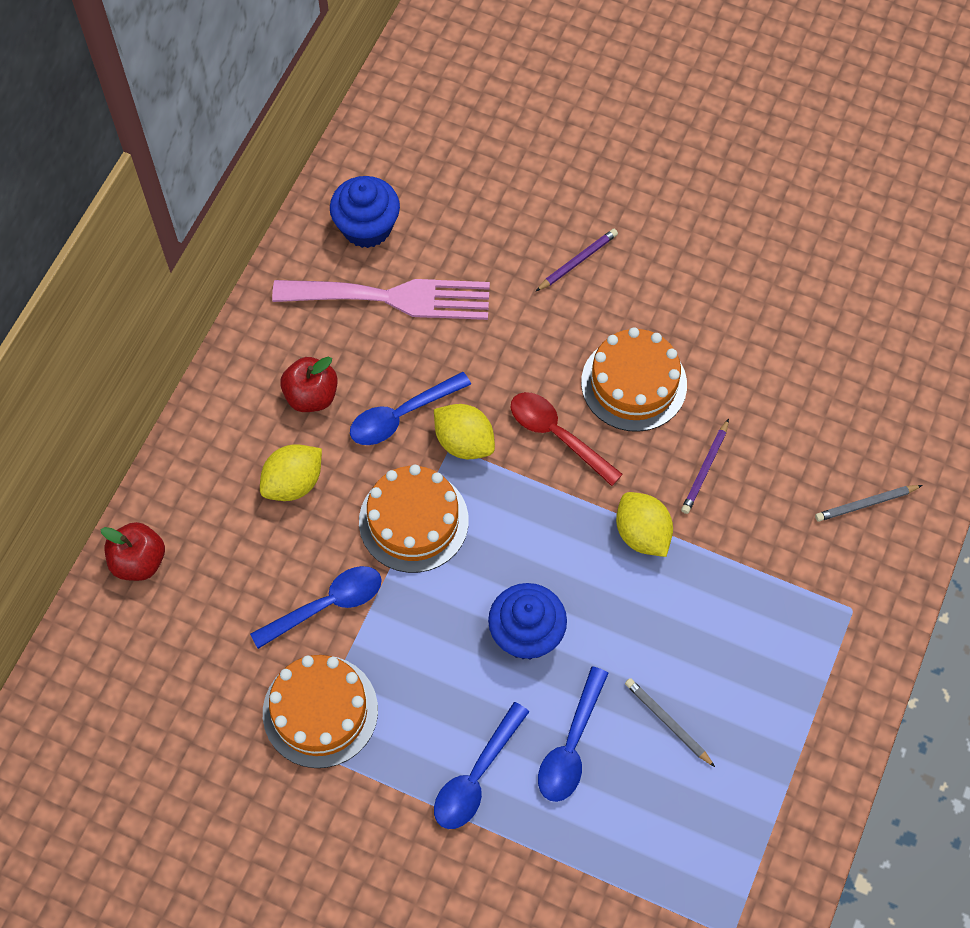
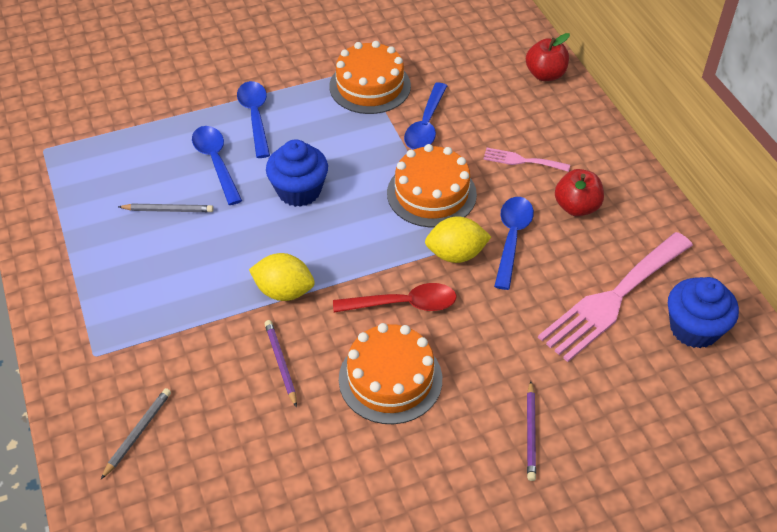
camera: 135 degrees right, 15 degrees down
yellow lemon [260,444,322,501] -> pink fork [483,148,570,172]

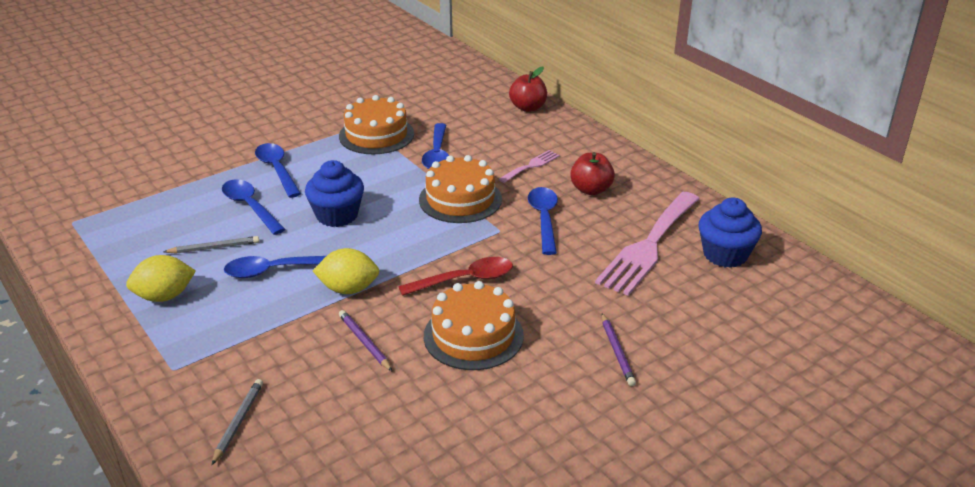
camera: 15 degrees left, 15 degrees down
yellow lemon [425,217,491,263] -> yellow lemon moved to [126,255,196,302]
pink fork [483,148,570,172] -> pink fork turned 135 degrees clockwise [498,150,560,183]
none -> blue spoon [224,256,326,278]

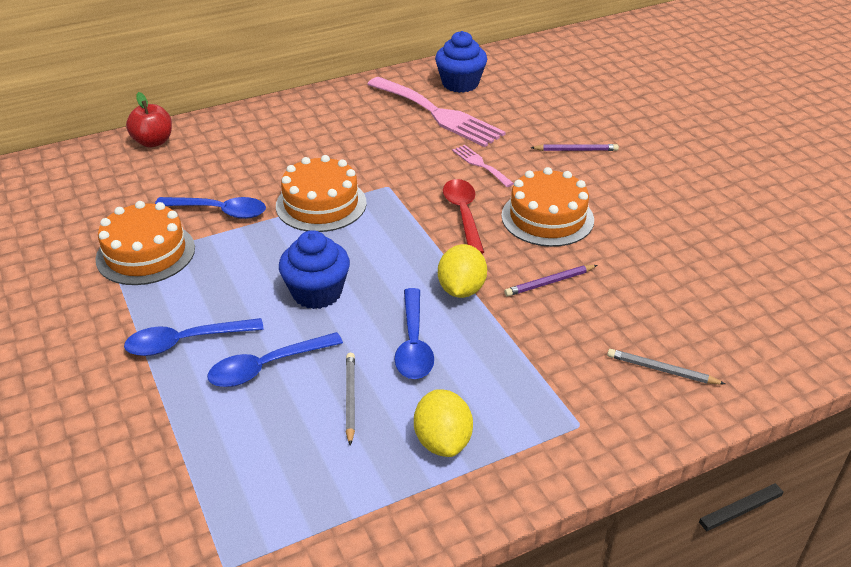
camera: 80 degrees left, 5 degrees up
pink fork [498,150,560,183] -> pink fork moved to [452,145,514,187]
blue spoon [528,187,558,255] -> none
red apple [570,152,615,195] -> none

